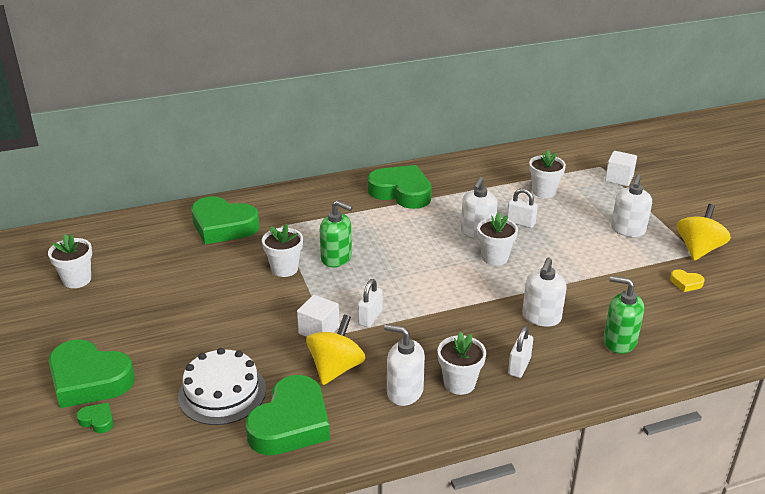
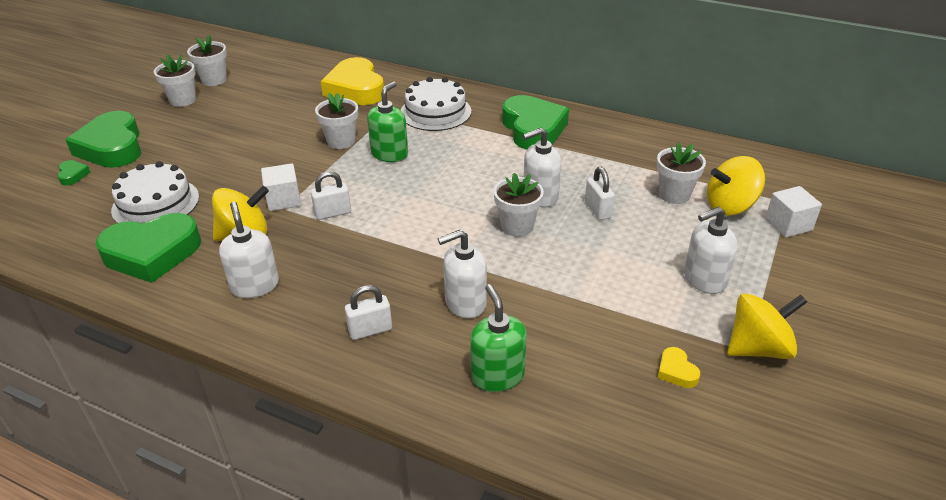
camera: 45 degrees right, 5 degrees up
green heart [191,196,260,244] -> yellow heart [321,57,384,105]
green soap dispenser [320,200,352,267] -> green soap dispenser turned 135 degrees counterclockwise [367,81,408,162]
white flower pot [438,332,486,395] -> white flower pot moved to [154,54,196,107]
none -> white cake [401,77,471,131]
none -> yellow spinning top [707,156,765,216]

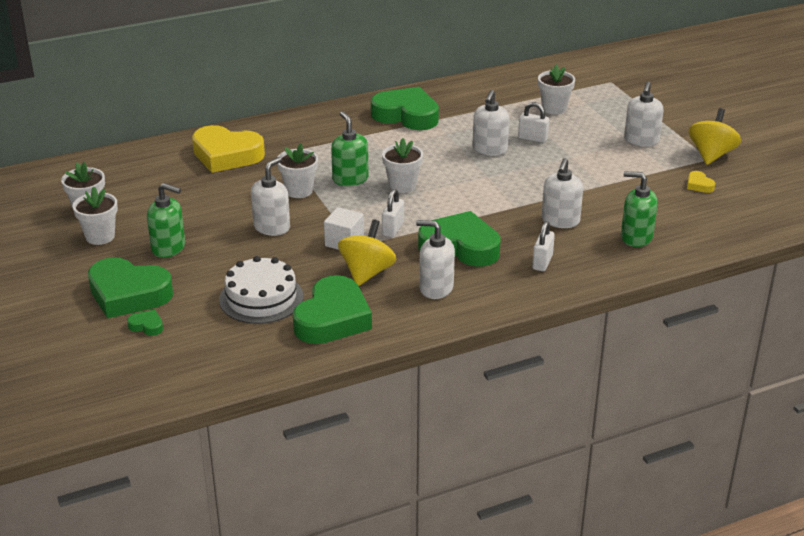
camera: 50 degrees left, 5 degrees down
white cake [401,77,471,131] -> none
white flower pot [494,173,544,237] -> white flower pot moved to [382,138,423,193]
yellow heart [658,347,700,388] -> yellow heart turned 45 degrees clockwise [687,171,715,193]
yellow spinning top [707,156,765,216] -> none
white cube [765,186,822,238] -> none
none -> green soap dispenser [147,183,185,258]
none -> white soap dispenser [251,157,290,236]
none -> green heart [418,211,501,267]

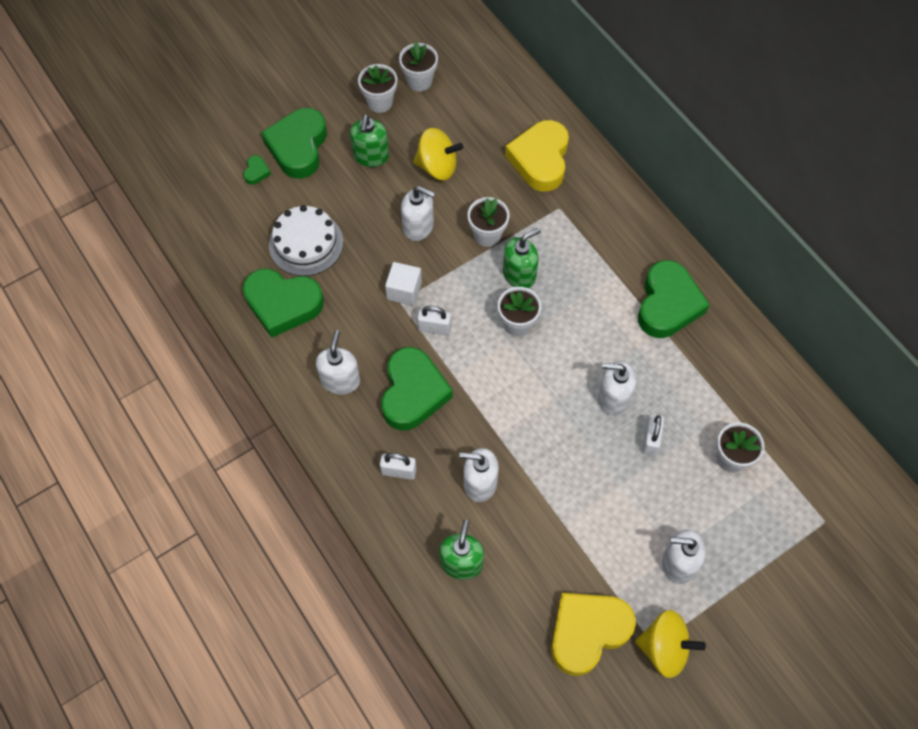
camera: 80 degrees right, 30 degrees up
yellow spinning top [338,219,397,286] -> yellow spinning top moved to [413,128,463,180]
yellow heart [687,171,715,193] -> yellow heart [551,593,636,676], size x2.44

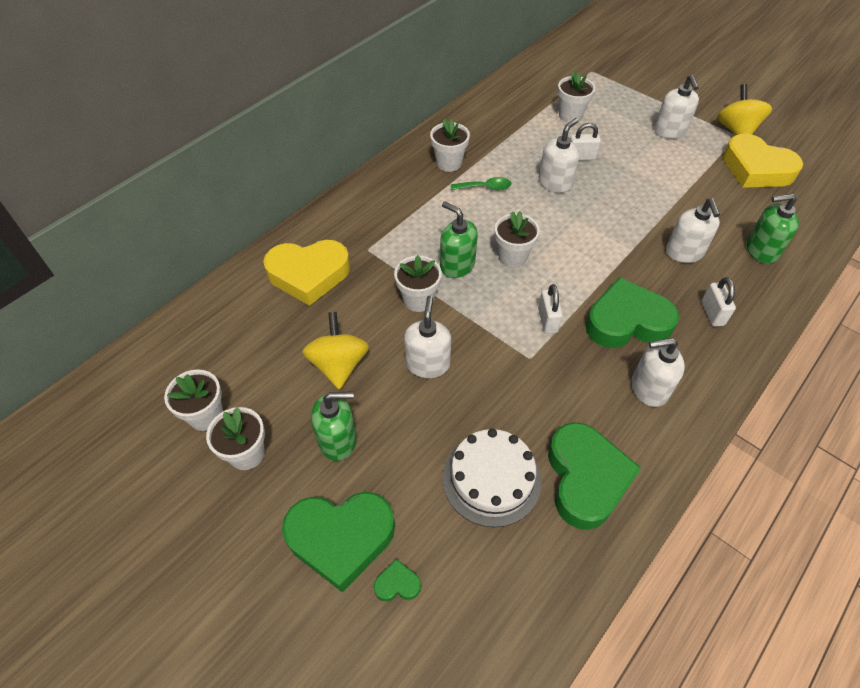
camera: 105 degrees left, 10 degrees down
white cube [385,262,422,306] -> none
white soap dispenser [598,362,636,415] -> white soap dispenser turned 135 degrees counterclockwise [539,118,579,193]
green heart [638,260,710,338] -> white flower pot [430,118,470,172]
none -> green spoon [451,177,511,190]

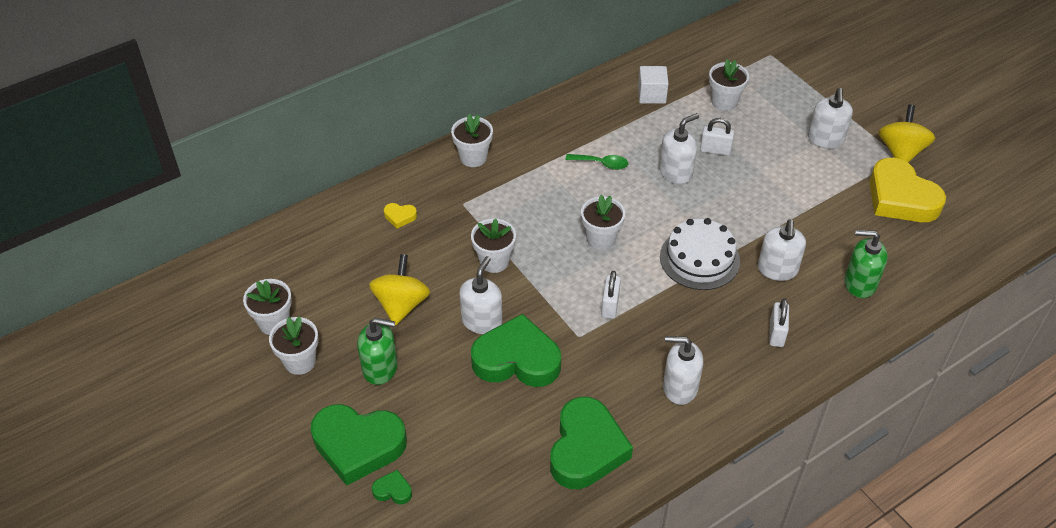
camera: 15 degrees right, 5 degrees down
yellow heart [263,240,350,306] -> yellow heart [384,203,417,228], size x0.41
white flower pot [430,118,470,172] -> white flower pot moved to [451,114,493,167]
green soap dispenser [440,201,478,278] -> none
white cake [442,429,541,527] -> white cake moved to [660,218,740,290]
green heart [586,277,679,348] -> green heart moved to [471,314,561,387]
none -> white cube [638,66,669,104]

